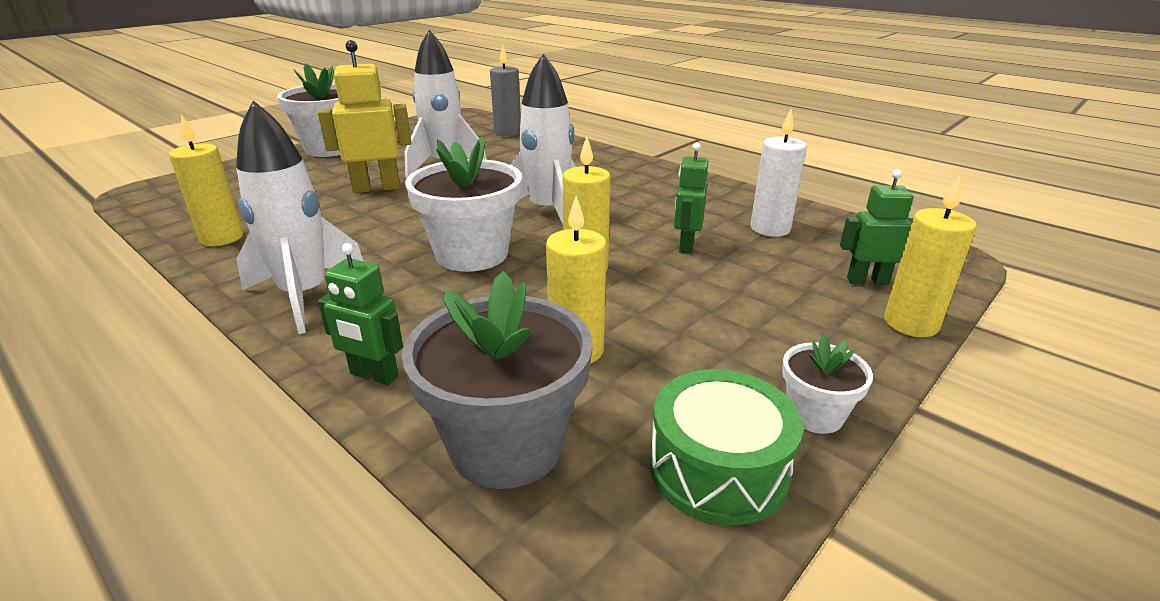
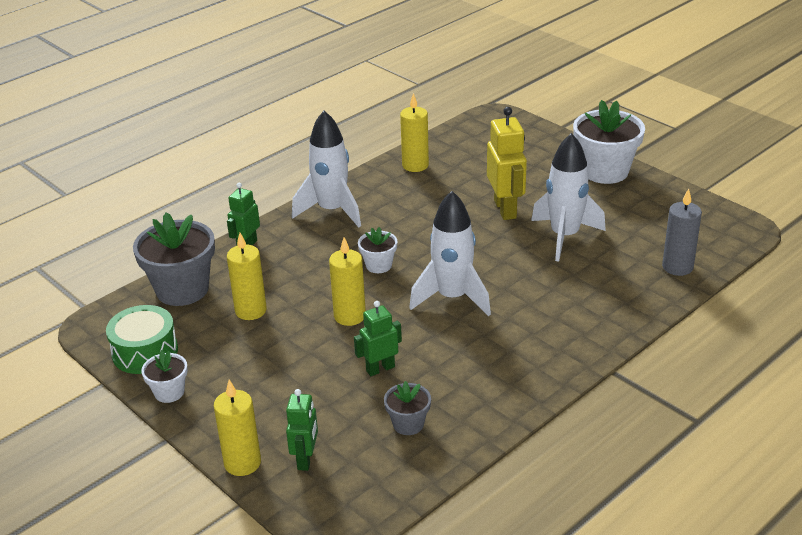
camera: 95 degrees right, 5 degrees up
white flower pot [405,137,522,272] -> white flower pot [358,227,397,273], size x0.51
green robot [674,143,709,254] -> green robot turned 45 degrees counterclockwise [354,301,402,376]
white candle [751,109,807,237] -> grey flower pot [384,381,431,435]

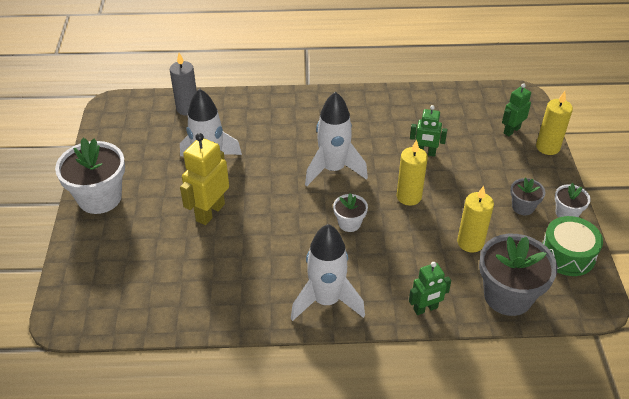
camera: 140 degrees left, 10 degrees up
grey flower pot [384,381,431,435] -> grey flower pot moved to [510,178,545,215]
yellow candle [400,93,429,172] -> none

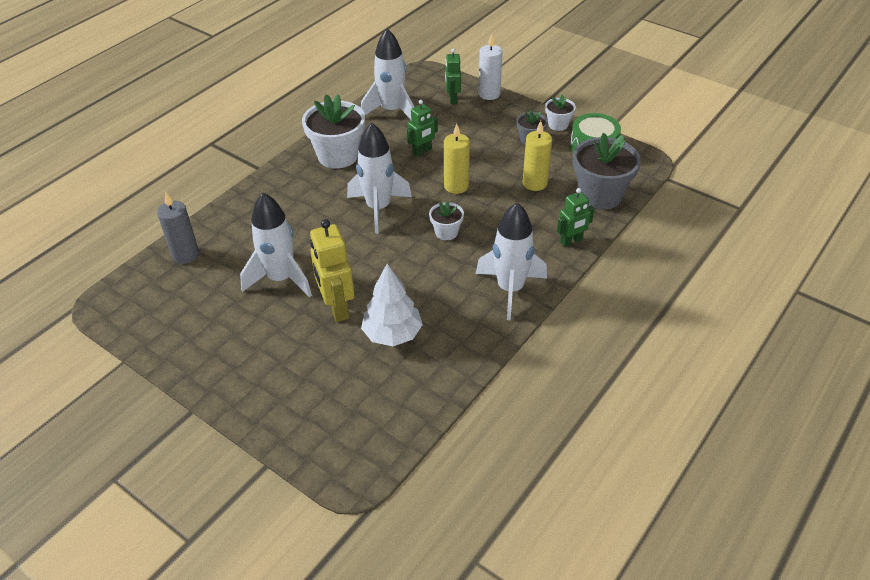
camera: 50 degrees left, 0 degrees up
white flower pot [55,138,125,214] -> white flower pot moved to [302,94,365,169]
green robot [409,262,451,315] -> green robot turned 45 degrees clockwise [557,188,594,247]
yellow candle [536,91,573,155] -> white candle [478,34,502,100]
none -> white rocket [361,29,414,121]
none -> white tree [361,264,423,346]

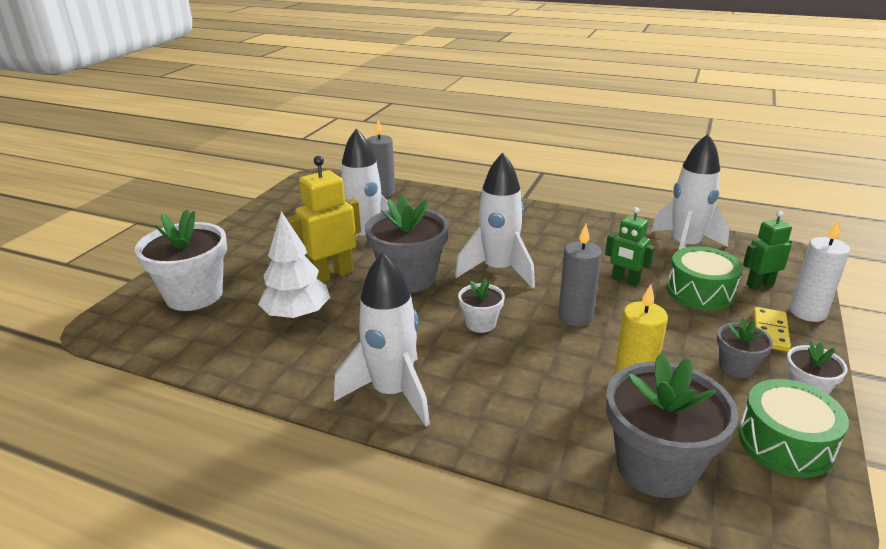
camera: 75 degrees right, 15 degrees down
white flower pot [302,94,365,169] -> white flower pot moved to [135,209,227,311]
yellow candle [444,124,470,194] -> grey candle [558,224,602,326]
green robot [557,188,594,247] -> none
none -> grey flower pot [365,194,449,293]
none -> green drum [667,246,743,310]
none -> yellow domino [753,307,791,352]

